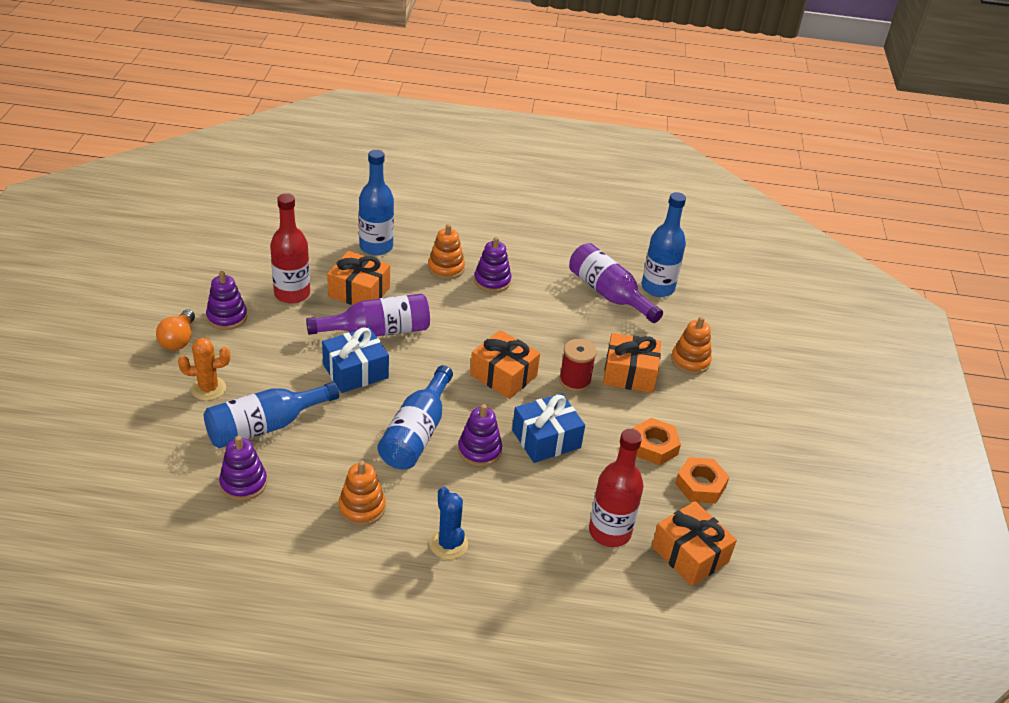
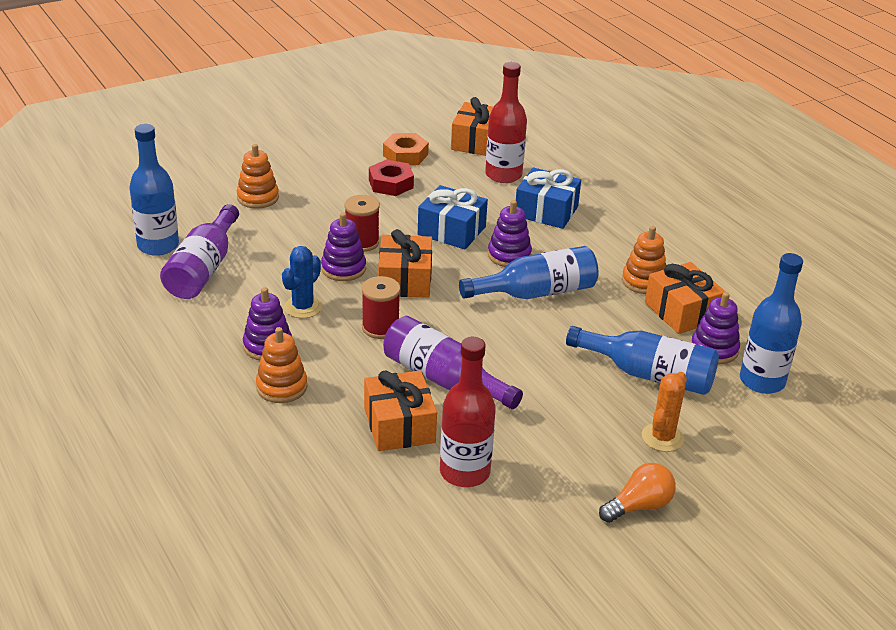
camera: 125 degrees left, 5 degrees down
orange cactus [178,337,230,401] -> orange cactus turned 75 degrees clockwise [642,372,687,452]
purple stacking toy [206,271,247,330] -> purple stacking toy moved to [321,213,366,281]
blue gift [322,327,389,393] -> blue gift moved to [516,167,581,229]
blue bottle [359,150,394,255] -> blue bottle moved to [740,253,803,394]
blue cactus [430,487,468,560] -> blue cactus moved to [282,246,322,318]
orange gift [603,333,661,393] -> orange gift moved to [645,262,726,334]
orange nut [633,418,681,465] -> red nut [369,159,414,196]
none -> red spool [362,276,400,339]

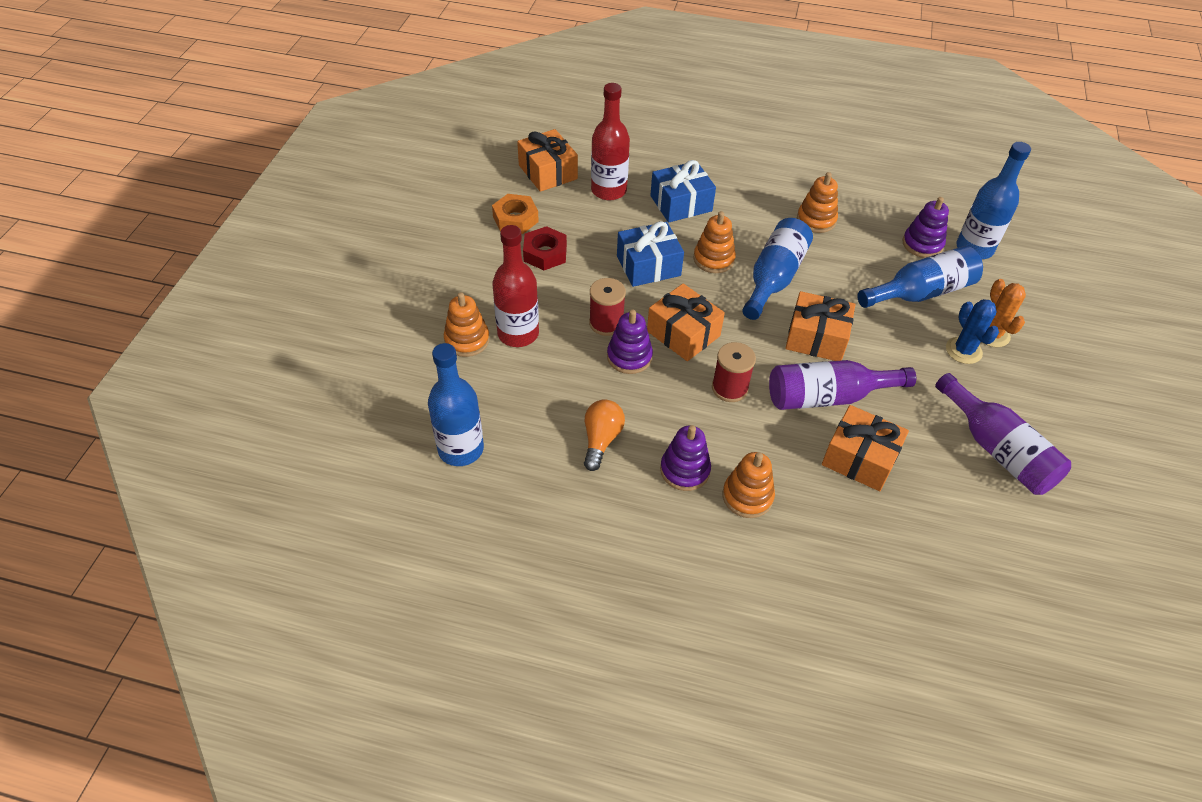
camera: 45 degrees left, 15 degrees up
purple bottle [160,204,239,299] -> purple bottle moved to [935,373,1071,495]
blue cactus [282,246,322,318] -> blue cactus moved to [946,299,999,364]
red bottle [440,337,496,487] -> red bottle moved to [492,225,539,347]
purple stacking toy [488,200,532,267] -> orange stacking toy [694,211,736,273]
orange light bulb [599,463,676,523] -> orange light bulb moved to [584,399,625,471]
orange gift [645,262,726,334] -> orange gift moved to [785,291,855,361]

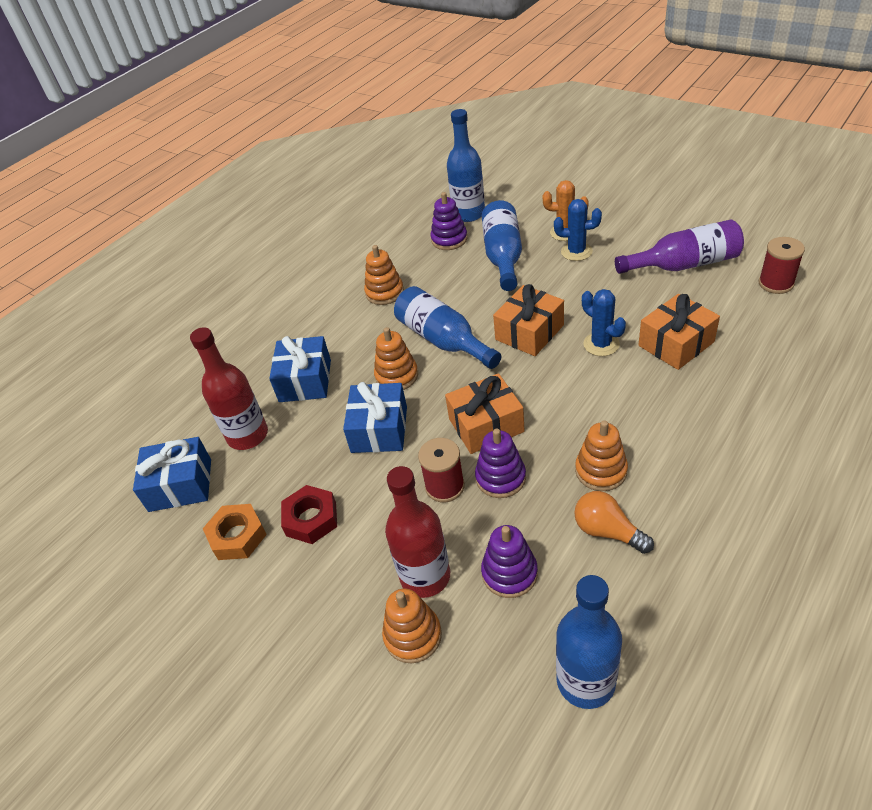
camera: 60 degrees left, 5 degrees down
orange gift [517,129,578,192] -> blue gift [133,437,211,512]
purple stacking toy [660,425,711,491] -> purple stacking toy moved to [481,525,538,598]
red spool [712,342,756,402] -> red spool moved to [759,237,805,294]
orange stacking toy [723,452,775,518] -> orange stacking toy moved to [575,420,628,491]
purple bottle [769,360,916,410] -> blue cactus [582,289,626,356]

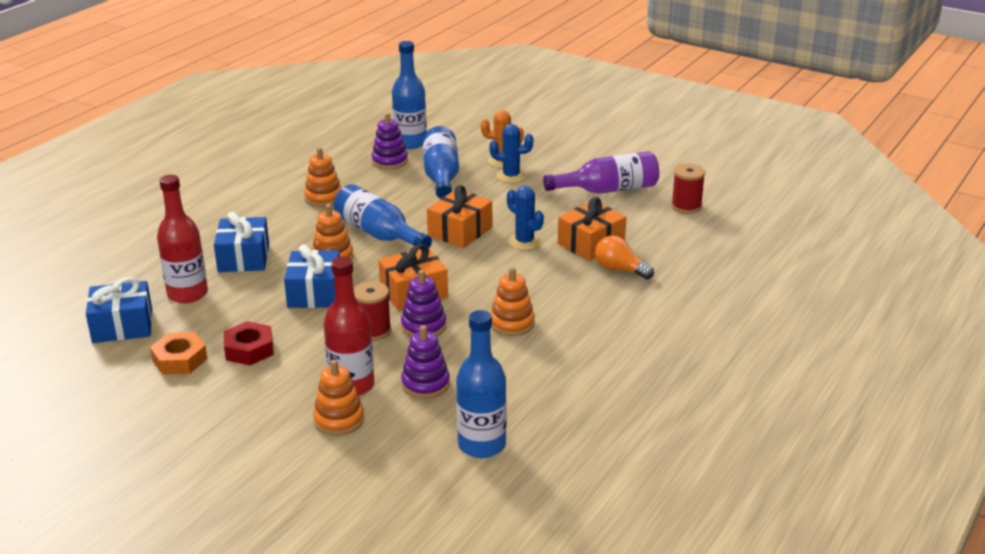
camera: 10 degrees left, 15 degrees down
orange light bulb [574,491,654,554] -> orange light bulb moved to [595,235,654,279]

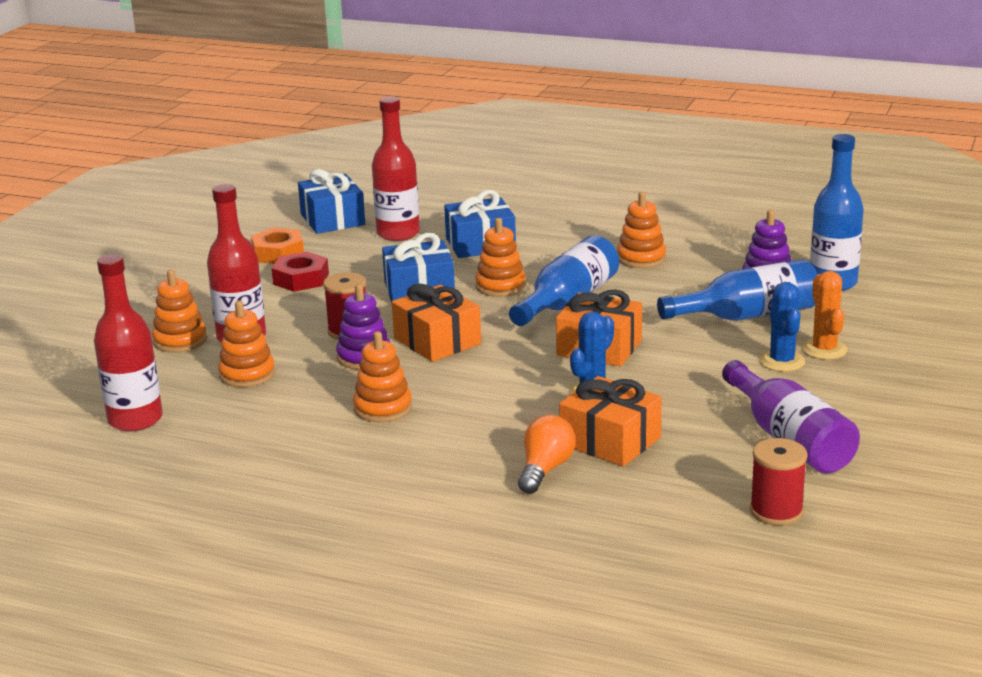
camera: 80 degrees right, 5 degrees down
purple stacking toy [401,325,450,399] -> orange stacking toy [218,300,275,387]
blue bottle [456,310,506,458] -> red bottle [94,254,163,432]

